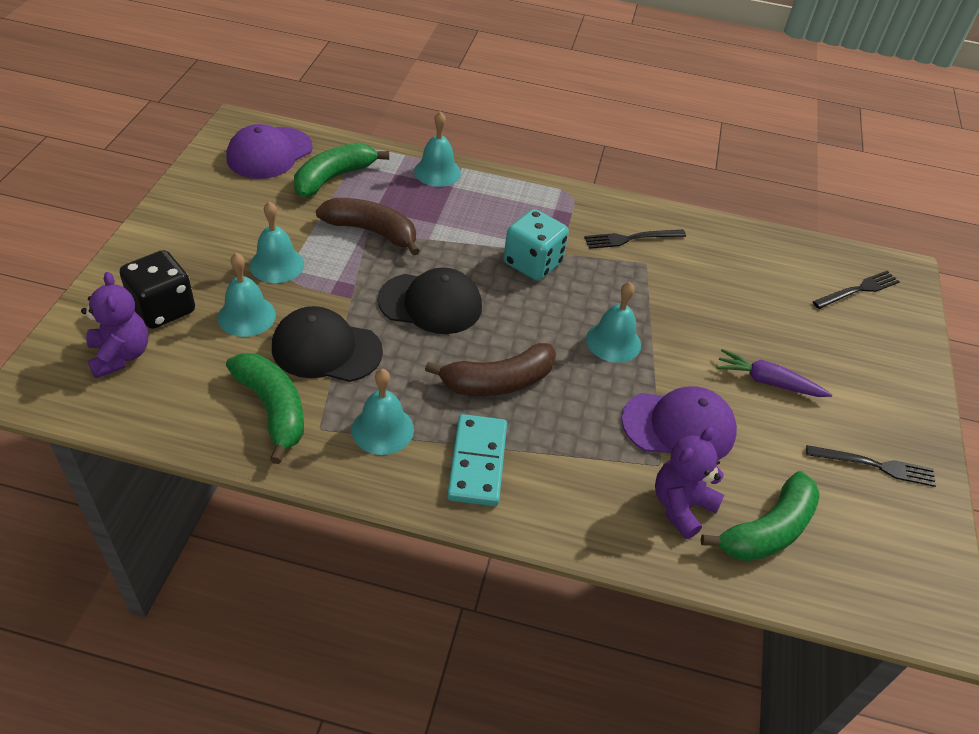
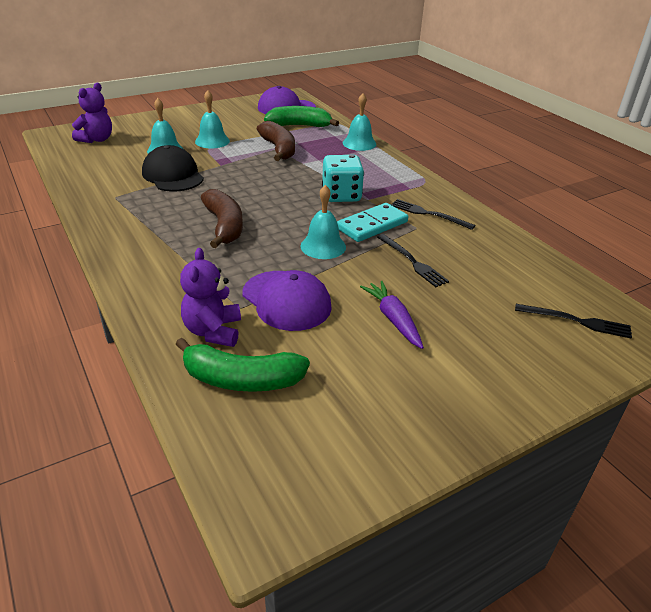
camera: 50 degrees right, 10 degrees down
black dice [120,250,195,329] -> none
green banana [226,353,304,464] -> none
turquoise bell [352,369,414,455] -> none
black cap [378,267,482,334] -> none
brown banana [425,343,556,396] -> brown banana turned 135 degrees counterclockwise [201,189,243,248]
turquoise domino [447,414,507,506] -> turquoise domino moved to [337,203,408,242]
purple teddy bear [655,427,724,539] -> purple teddy bear turned 90 degrees counterclockwise [180,248,241,347]
black fork [806,445,936,487] -> black fork moved to [377,234,449,287]

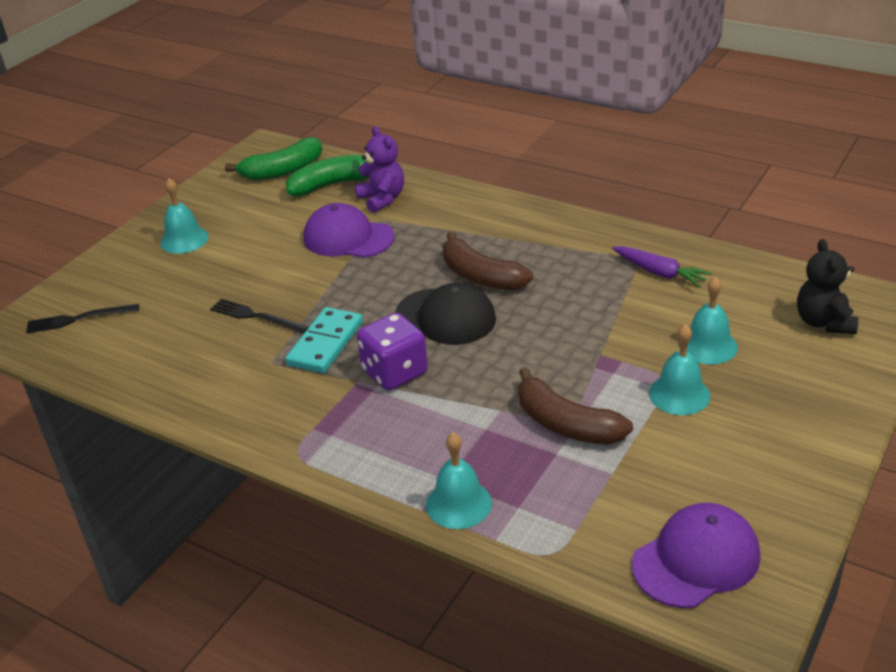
camera: 155 degrees right, 0 degrees up
purple teddy bear [72,83,112,143] -> black teddy bear [797,239,858,334]
black cap [142,145,204,192] -> black cap moved to [395,283,496,345]
green banana [264,106,339,127] -> green banana moved to [225,137,322,180]
turquoise bell [301,185,346,259] -> turquoise bell moved to [160,178,208,254]
turquoise dice [322,155,364,202] -> purple dice [357,313,428,391]
purple carrot [360,281,424,349] -> purple carrot moved to [612,246,712,287]
black fork [391,199,475,230] -> none

